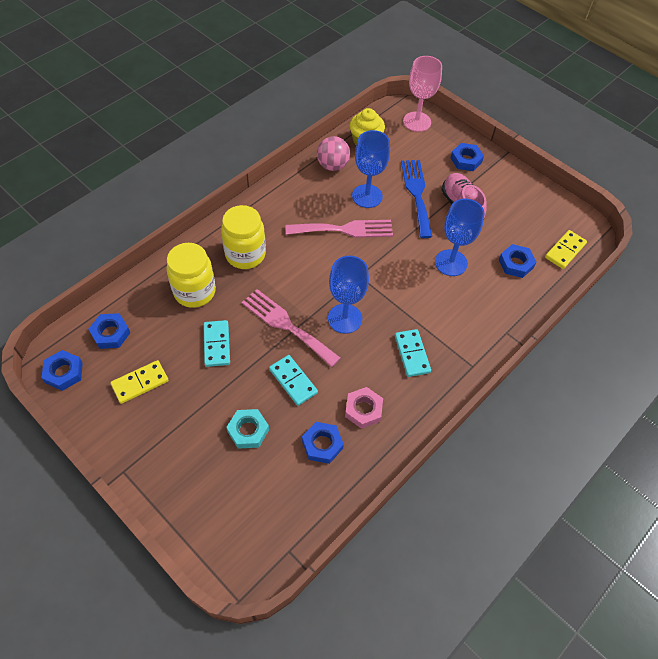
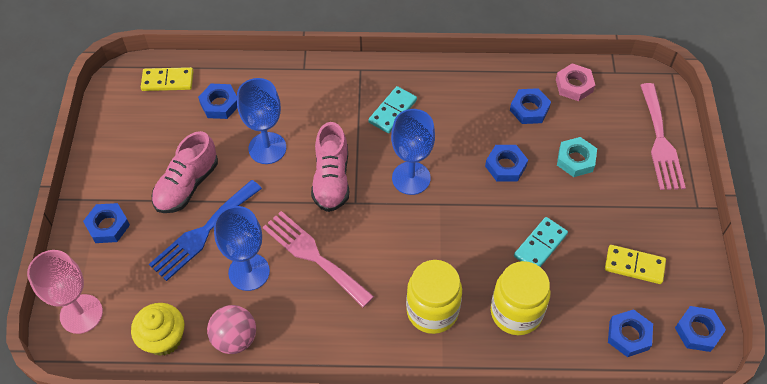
camera: 130 degrees left, 0 degrees up
pink fork [242,289,340,367] -> pink fork moved to [640,83,686,190]
turquoise domino [269,355,318,406] -> blue nut [485,145,528,182]
pink nut [345,387,383,429] -> pink nut moved to [556,63,595,101]
none -> pink shoe [311,122,349,212]

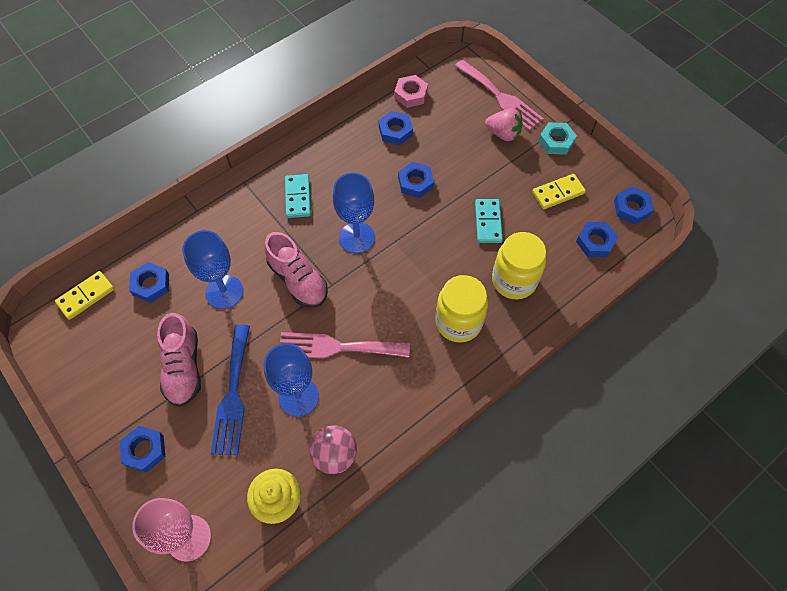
camera: 40 degrees left, 5 degrees up
turquoise nut [557,137,597,177] -> turquoise nut moved to [538,122,577,155]
none -> pink strawberry [485,109,523,141]

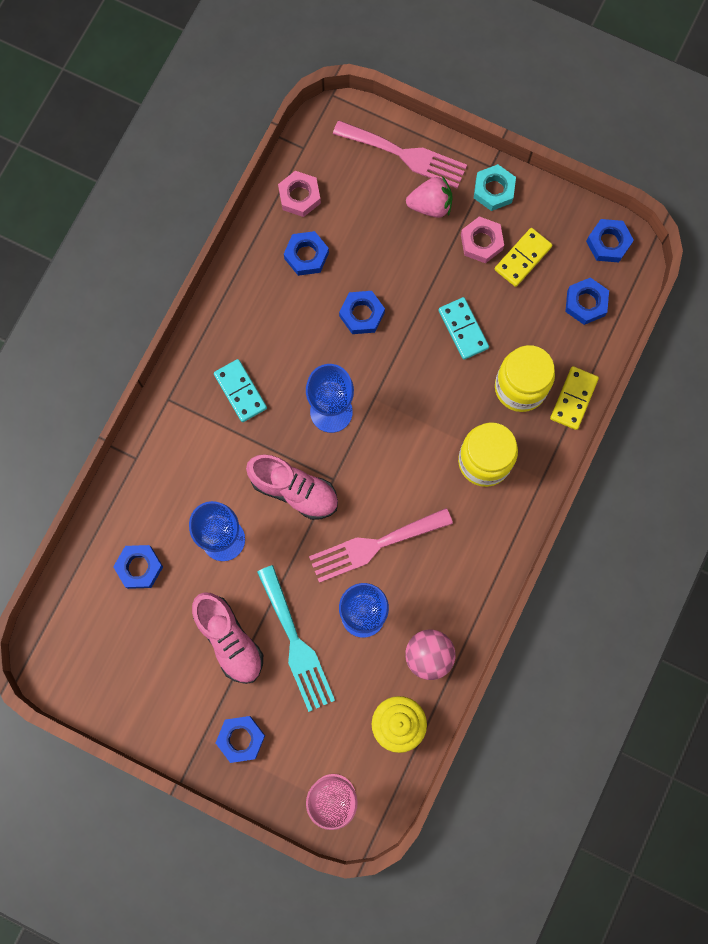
camera: 25 degrees left, 15 degrees up
yellow domino [55,271,114,320] -> yellow domino moved to [550,366,599,430]
blue fork [211,325,250,455] -> turquoise fork [257,565,335,712]
none -> pink nut [461,216,504,263]

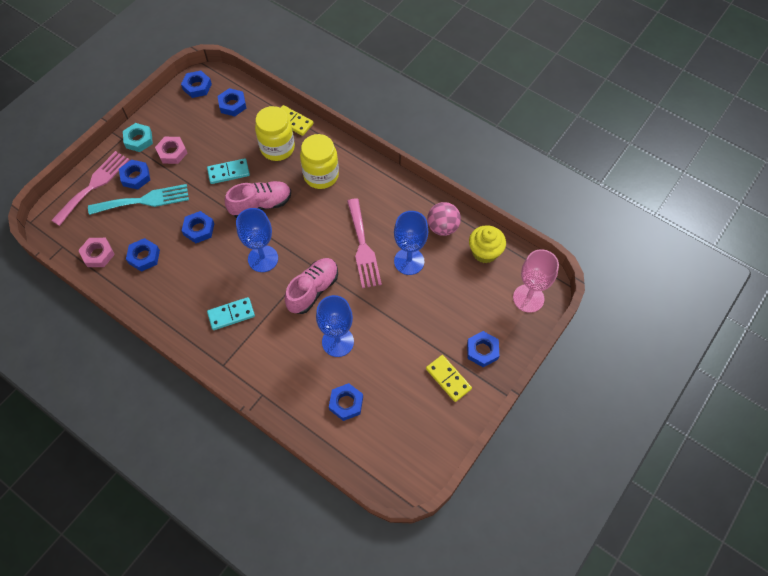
camera: 80 degrees left, 15 degrees down
pink shoe [192,592,263,684] -> pink shoe moved to [225,181,291,218]
turquoise fork [257,565,335,712] -> turquoise fork moved to [88,184,189,215]
pink strawberry [406,176,453,218] -> blue nut [119,160,150,190]
yellow domino [495,228,552,287] -> yellow domino moved to [426,355,472,402]

